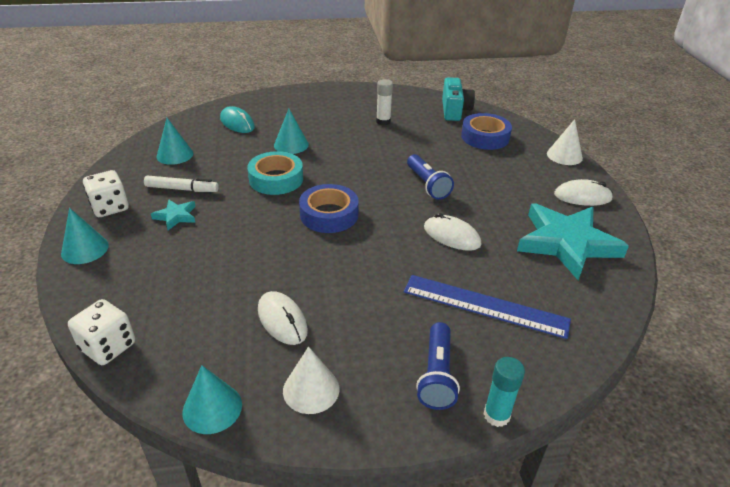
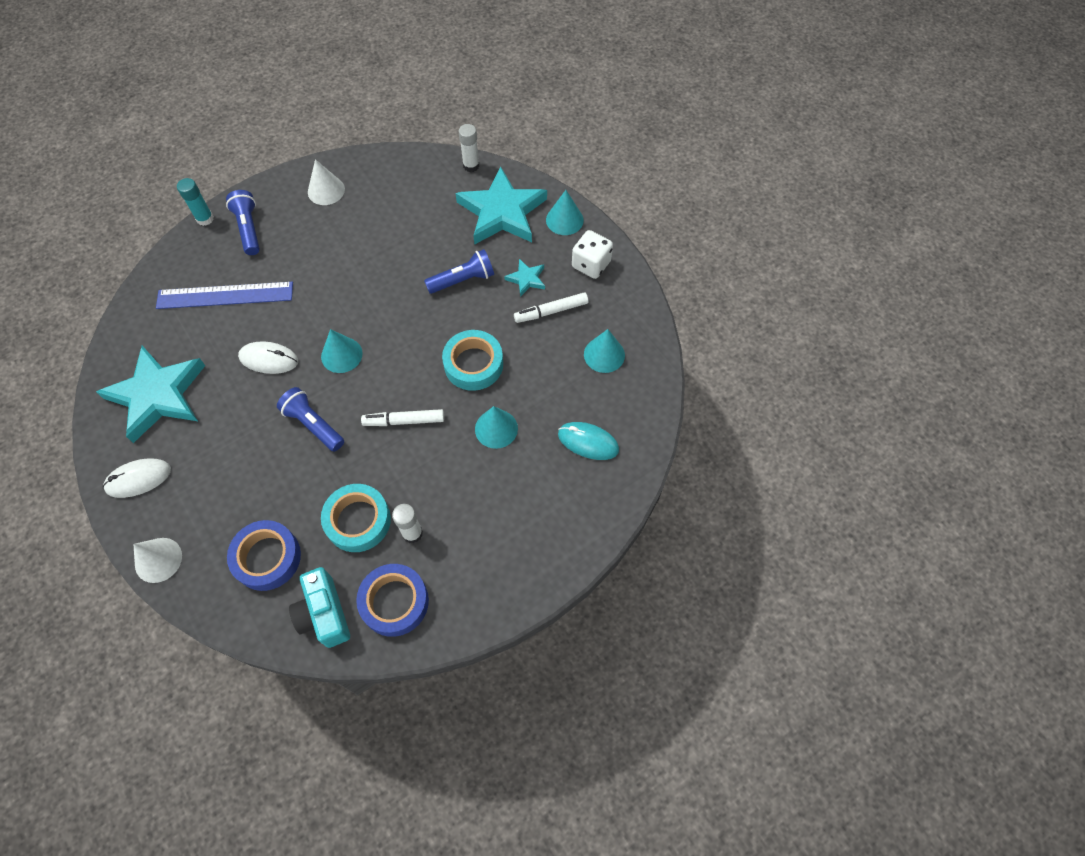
camera: 155 degrees right, 25 degrees up
white dice [68,299,135,365] -> white glue stick [458,124,480,172]
turquoise cone [182,365,242,434] -> turquoise cone moved to [321,329,363,373]
white mouse [258,291,308,345] -> none
blue tape [299,184,359,233] -> blue tape moved to [356,564,429,637]
none -> turquoise tape [321,484,391,552]
none -> white marker [361,409,444,426]
none -> blue flashlight [424,249,494,294]
none -> turquoise star [456,167,547,245]

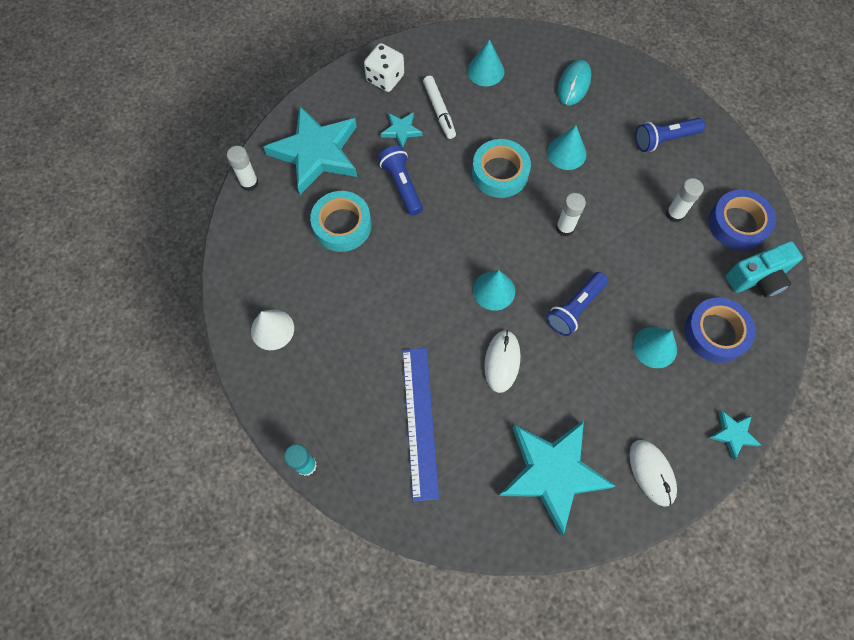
camera: 90 degrees left, 5 degrees up
white cone [133,538,182,583] -> turquoise star [709,410,761,460]
blue flashlight [226,190,260,255] -> blue flashlight moved to [635,118,705,152]
turquoise tape [321,484,391,552] -> turquoise tape moved to [310,191,371,252]
white marker [361,409,444,426] -> white glue stick [556,193,586,236]
turquoise cone [546,190,584,235] -> turquoise cone moved to [633,327,677,368]

